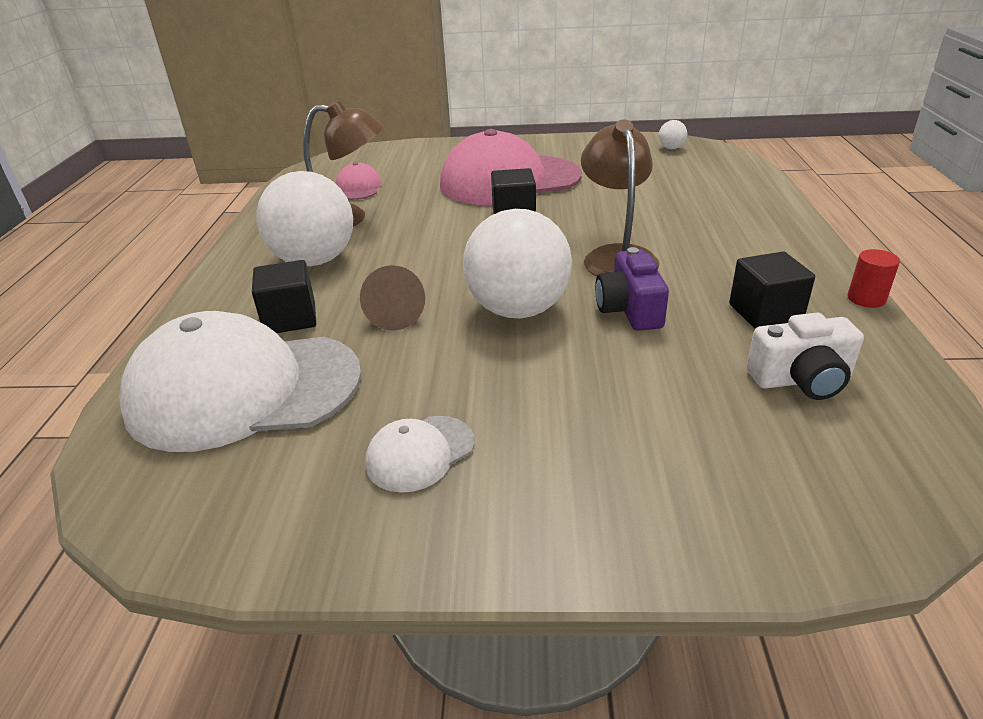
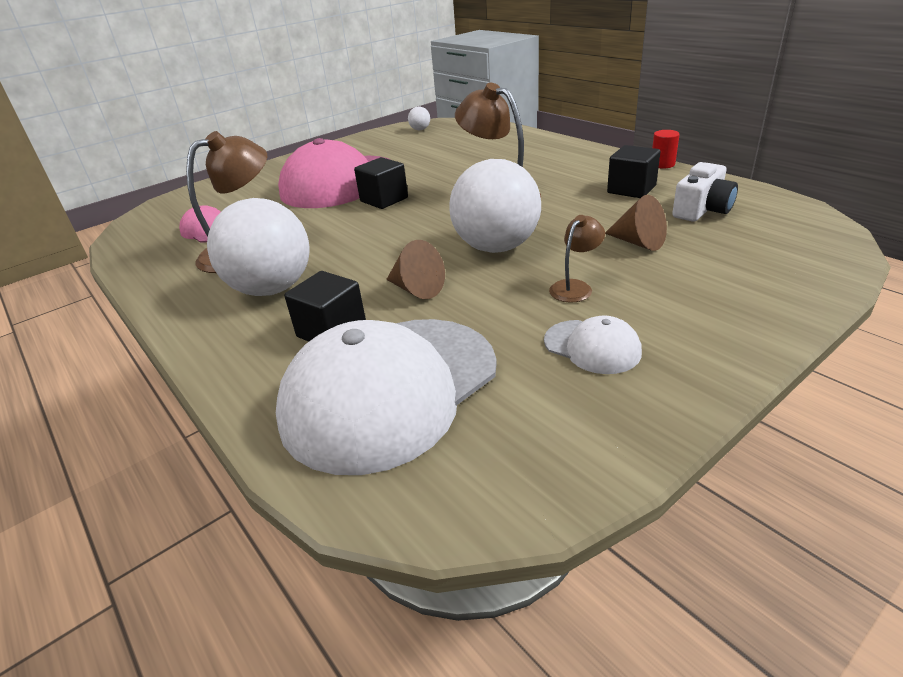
camera: 40 degrees left, 0 degrees up
white cap [365,416,475,492] -> white cap turned 60 degrees counterclockwise [544,315,642,374]
purple camera [595,247,669,331] -> none
none -> brown lamp [549,215,605,303]
none -> brown cone [605,195,667,251]

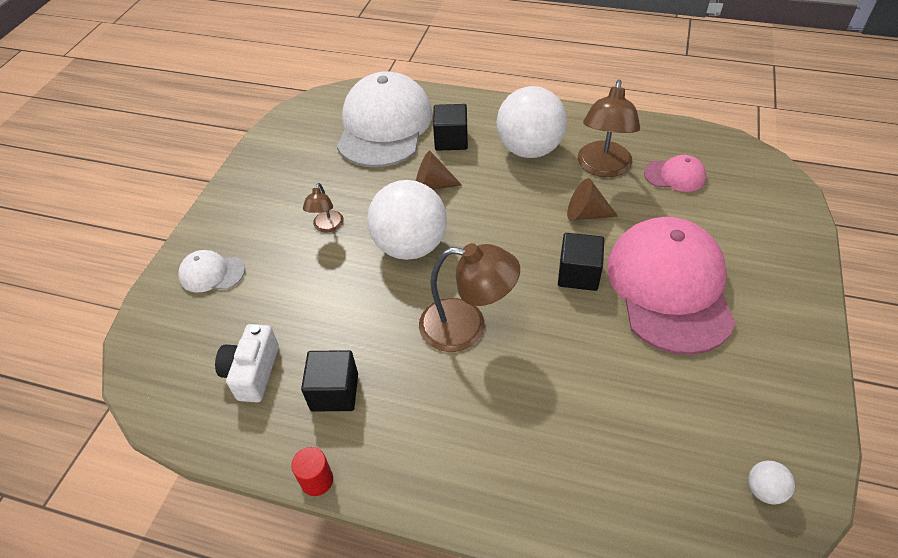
camera: 145 degrees right, 15 degrees up
white cap [544,315,642,374] -> white cap moved to [178,250,245,293]
brown cone [605,195,667,251] -> brown cone moved to [567,178,618,221]

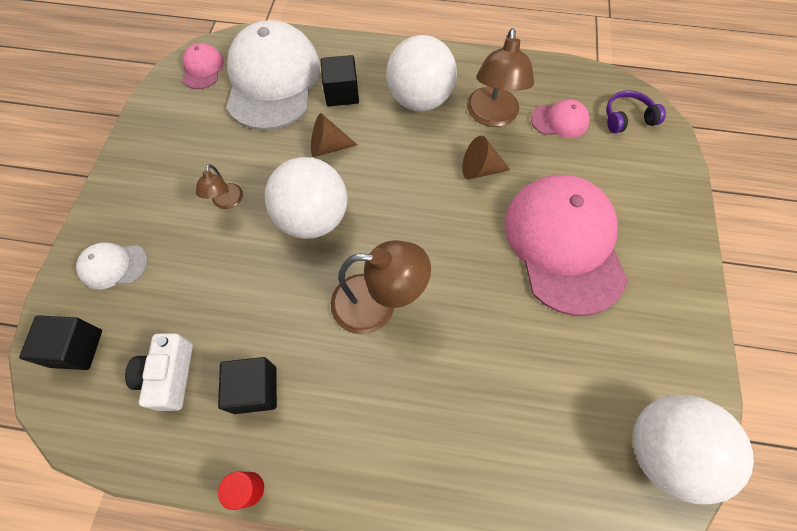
camera: 10 degrees left, 15 degrees up
black cube [558,233,604,291] -> black cube moved to [19,315,102,370]
white ball [748,461,795,504] -> white ball [633,395,754,504], size x2.48
none -> pink cap [182,43,224,89]
none -> purple headphones [606,90,666,133]

